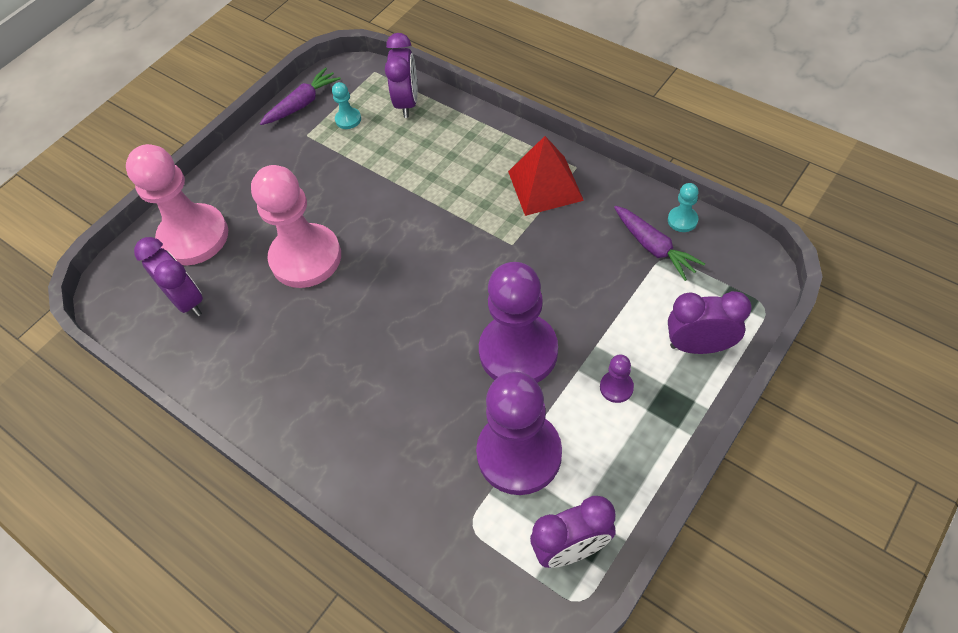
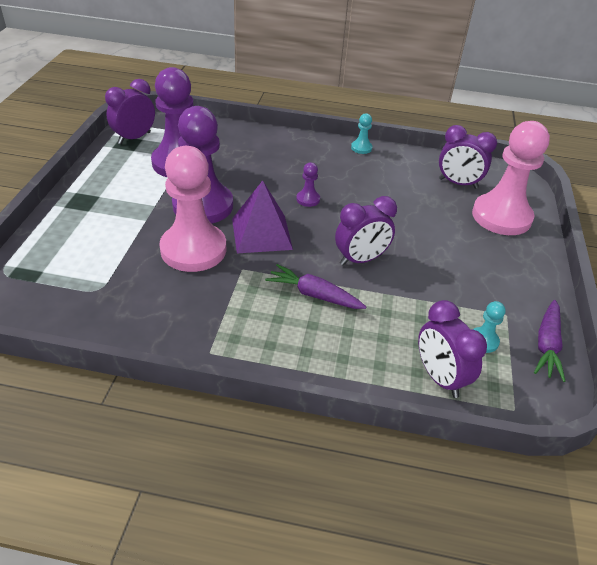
camera: 145 degrees right, 15 degrees down
pink pawn [251,165,341,288] -> pink pawn moved to [159,146,226,272]
red pyramid [508,136,584,216] -> none
purple pawn [600,355,634,403] -> purple pawn moved to [296,162,320,207]
purple carrot [614,206,705,281] -> purple carrot moved to [265,264,366,309]
turquoise pawn [668,183,699,232] -> turquoise pawn moved to [351,113,372,154]
purple clock [668,291,752,354] -> purple clock moved to [335,196,397,266]
none -> purple pyramid [232,181,293,253]

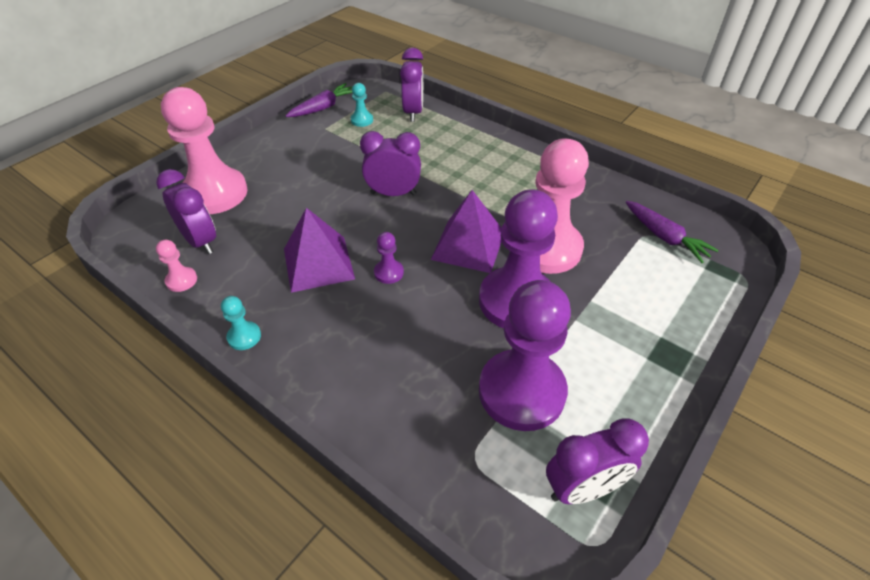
camera: 150 degrees left, 5 degrees up
purple carrot [265,264,366,309] -> purple carrot moved to [626,201,719,263]
none -> pink pawn [156,240,197,292]
none -> purple pyramid [284,208,355,293]

